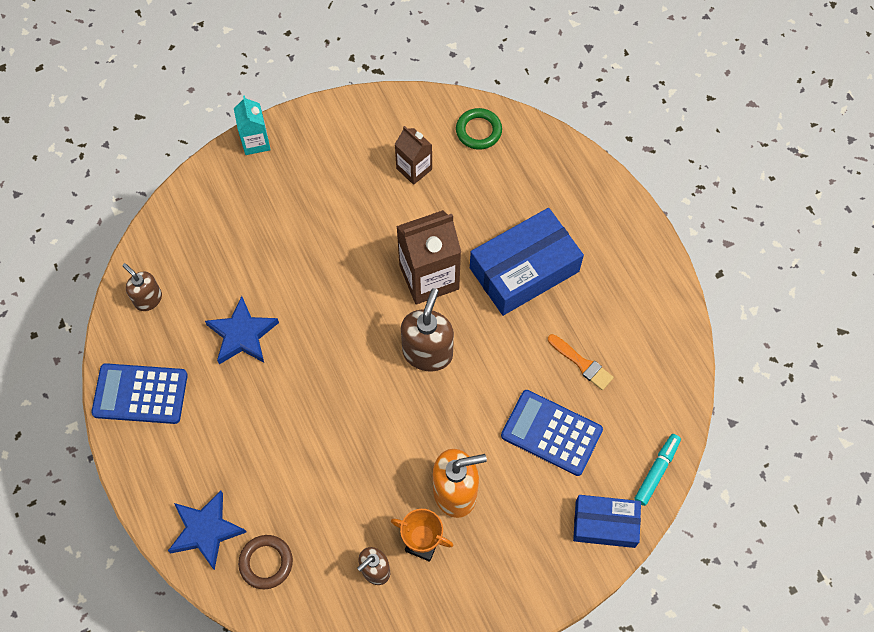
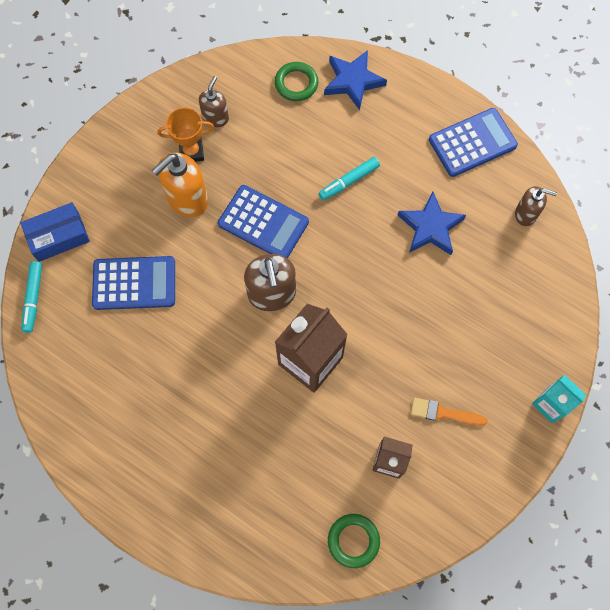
camera: 150 degrees right, 5 degrees up
brown ring [238,535,293,589] -> green ring [275,62,318,101]
blue box [470,208,584,316] -> none
orange brush [548,334,614,390] -> orange brush moved to [411,398,487,426]
none -> blue calculator [218,185,309,258]
none -> turquoise marker [319,157,380,201]

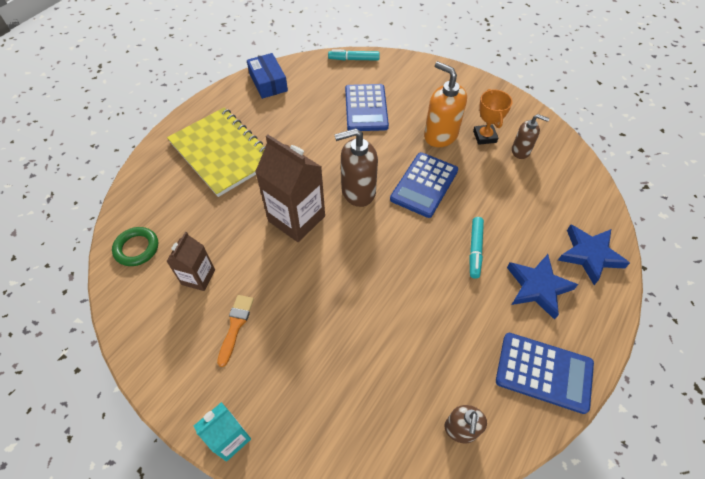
camera: 90 degrees right, 15 degrees down
blue box [20,202,90,262] -> blue box moved to [247,53,288,99]
green ring [275,62,318,101] -> none
turquoise marker [319,157,380,201] -> turquoise marker turned 135 degrees counterclockwise [469,217,484,279]
blue star [397,192,466,255] -> blue star moved to [507,254,579,320]
blue calculator [429,108,518,177] -> blue calculator turned 45 degrees counterclockwise [496,333,594,414]
none -> yellow notebook [167,107,265,197]

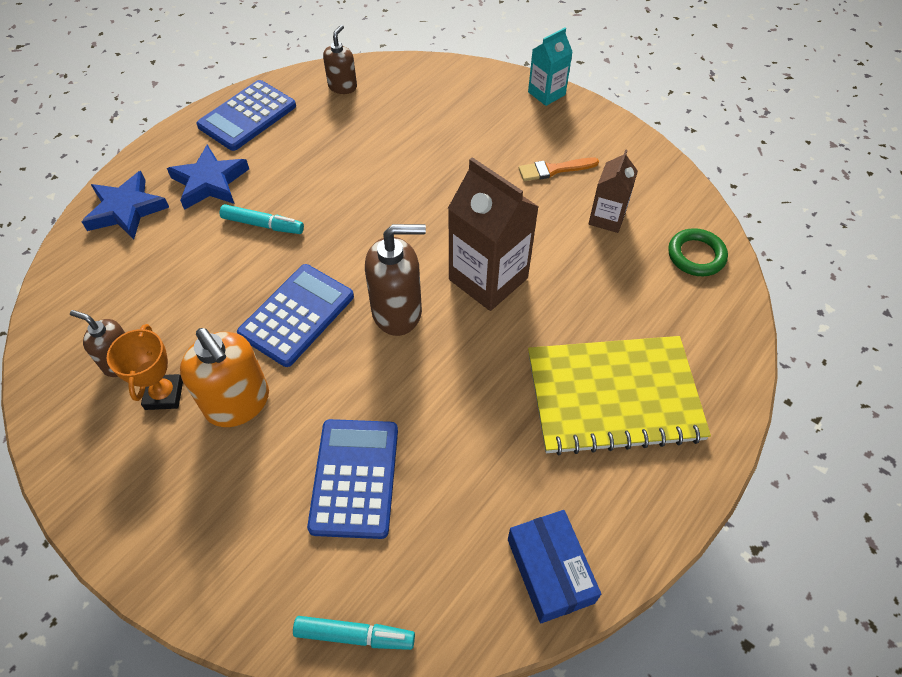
camera: 175 degrees left, 0 degrees up
yellow notebook [167,107,265,197] -> yellow notebook turned 60 degrees counterclockwise [528,336,711,455]
orange brush [217,295,254,367] -> orange brush turned 60 degrees clockwise [519,157,599,181]
turquoise marker [469,217,484,279] -> turquoise marker turned 90 degrees clockwise [220,204,304,234]
blue calculator [496,333,594,414] -> blue calculator turned 75 degrees counterclockwise [196,80,296,151]

